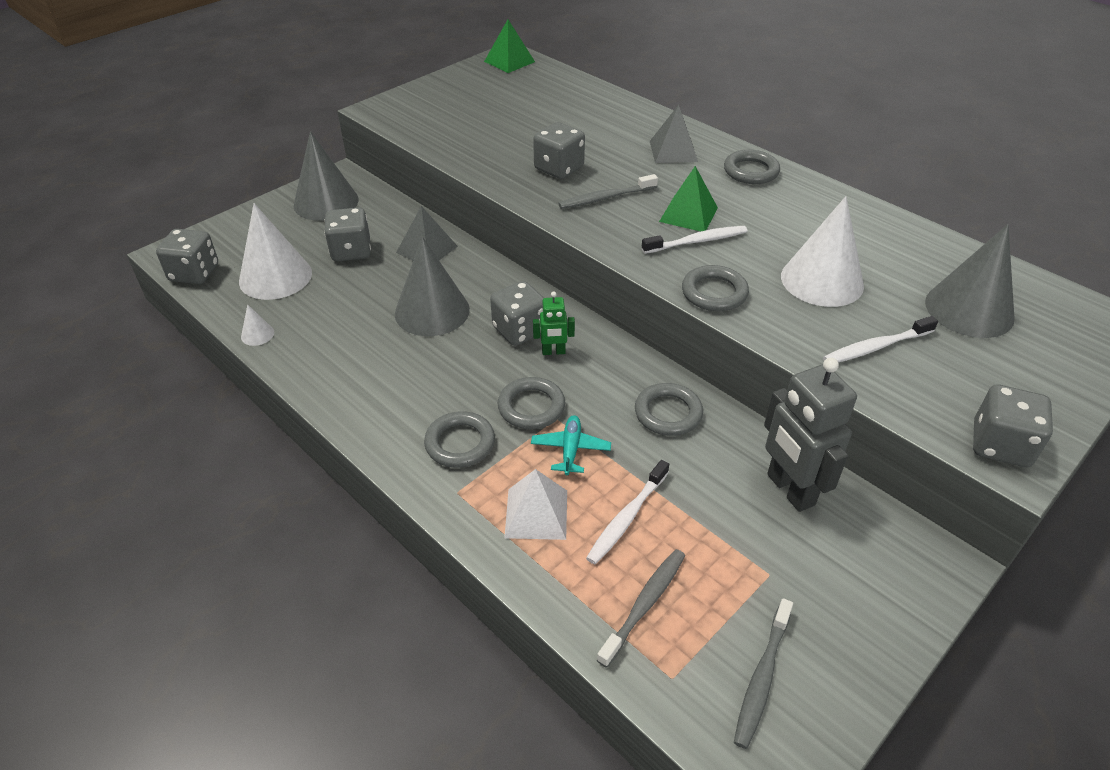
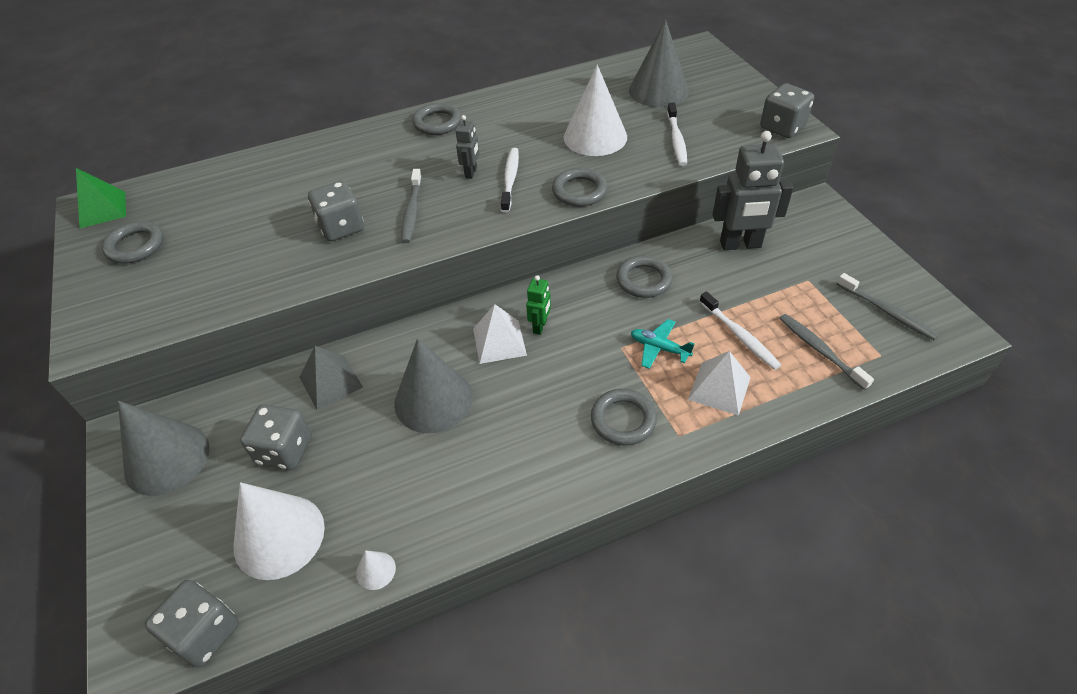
camera: 65 degrees left, 5 degrees up
grey dice [490,281,544,346] -> white pyramid [473,304,527,364]
grey ring [498,377,565,429] -> grey ring moved to [102,221,164,263]
grey pyramid [650,105,698,163] -> none
green pyramid [659,166,718,231] -> grey robot [456,115,479,179]

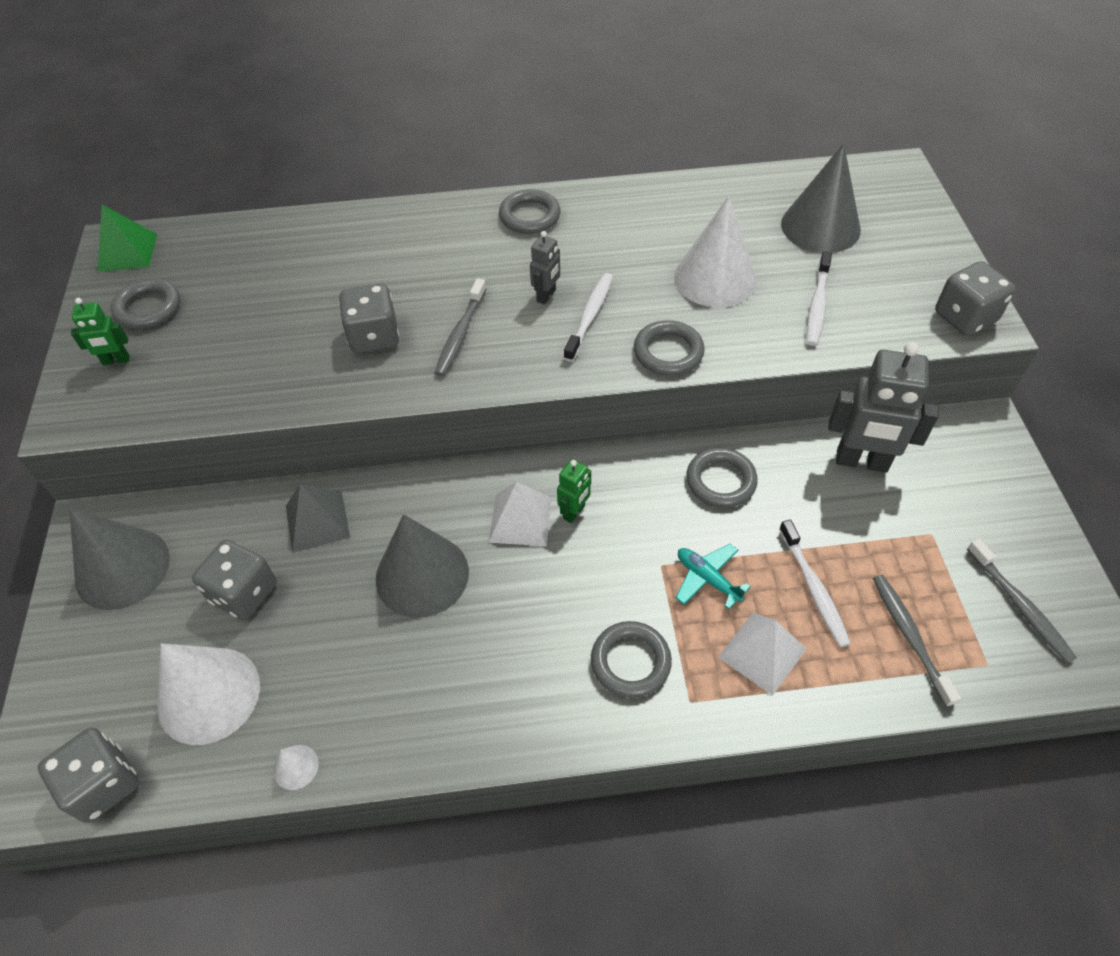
camera: 15 degrees right, 5 degrees up
none -> green robot [71,298,130,366]

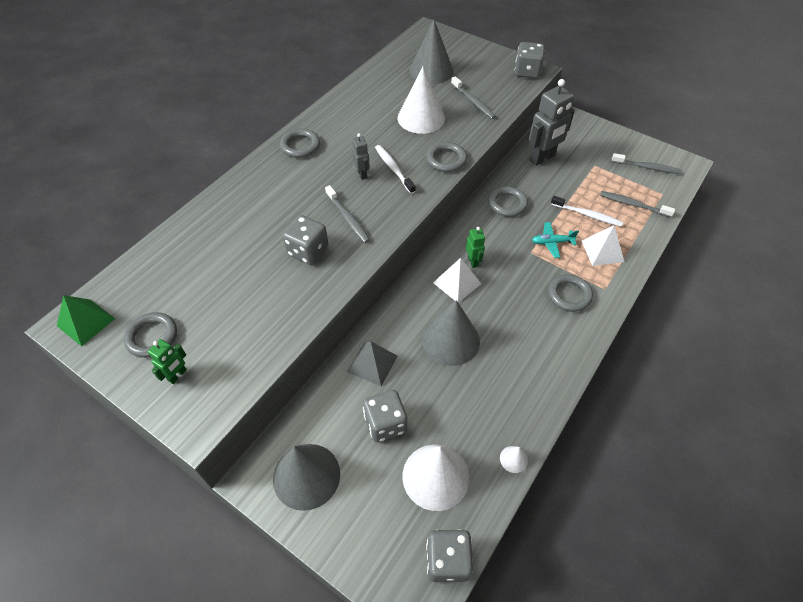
camera: 50 degrees left, 0 degrees up
white toothbrush [807,251,832,346] -> grey toothbrush [451,76,496,119]

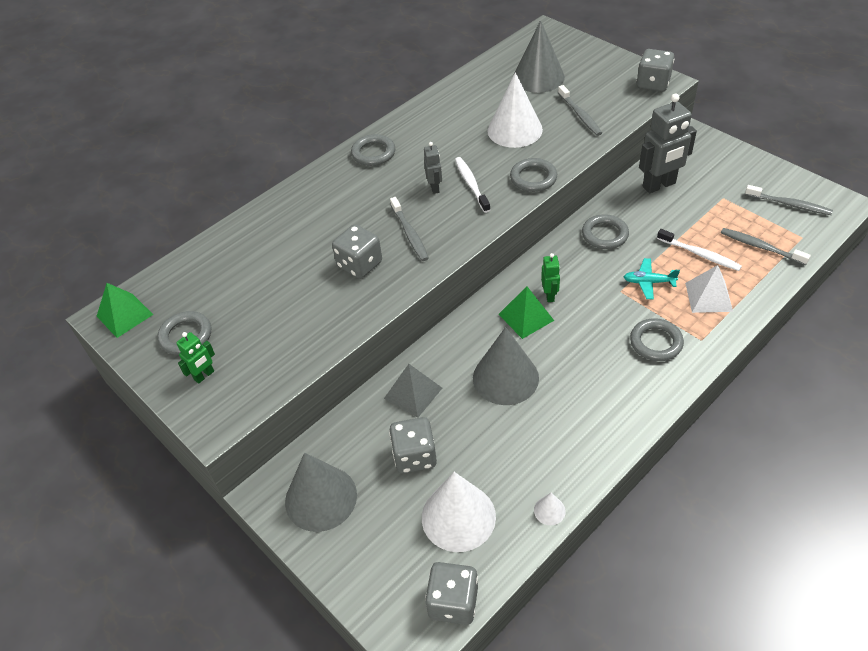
camera: 15 degrees right, 5 degrees down
white pyramid [433,258,481,303] -> green pyramid [499,286,554,339]

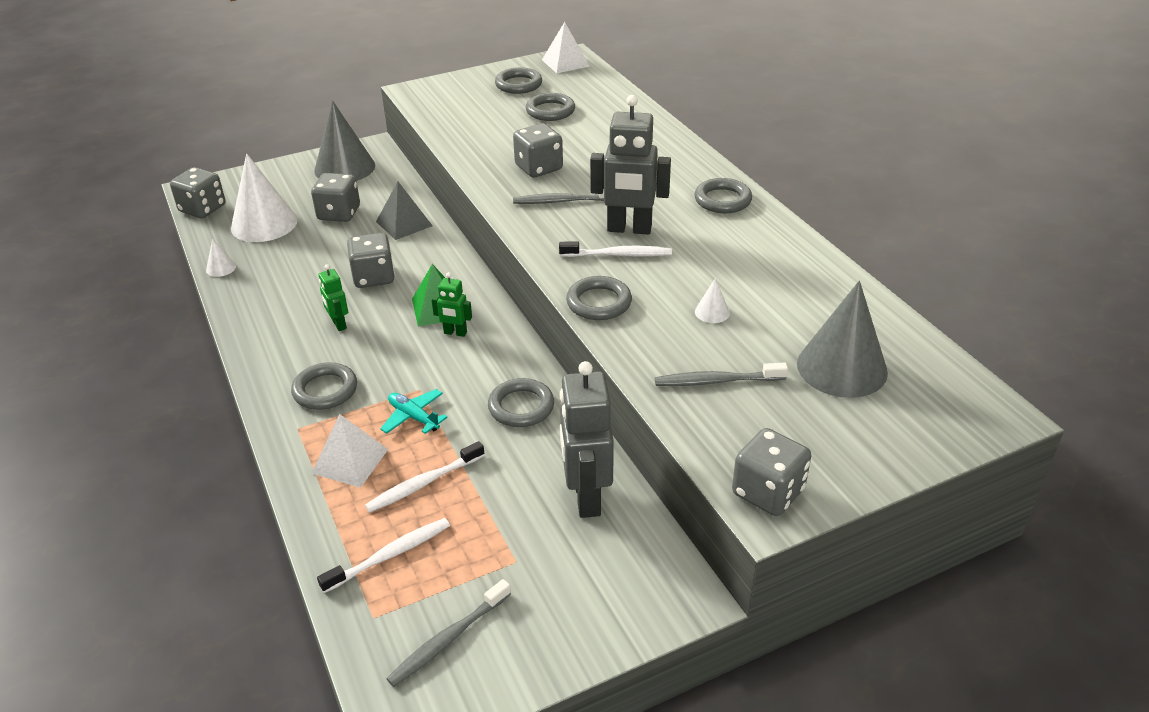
camera: 105 degrees right, 10 degrees down
green pyramid [97,283,153,338] -> white pyramid [542,22,590,74]
green robot [176,332,215,384] -> green robot moved to [319,264,348,331]
grey robot [424,142,442,194] -> grey robot [590,95,671,234], size x2.00
grey cone [473,327,539,405] -> grey dice [347,233,395,288]
white cone [487,72,543,148] -> white cone [695,278,730,323], size x0.42
turquoise plane [624,258,680,300] -> turquoise plane turned 75 degrees counterclockwise [380,389,448,434]
grey toothbrush [721,228,811,265] -> white toothbrush [317,518,450,593]
none -> grey ring [526,93,575,121]

